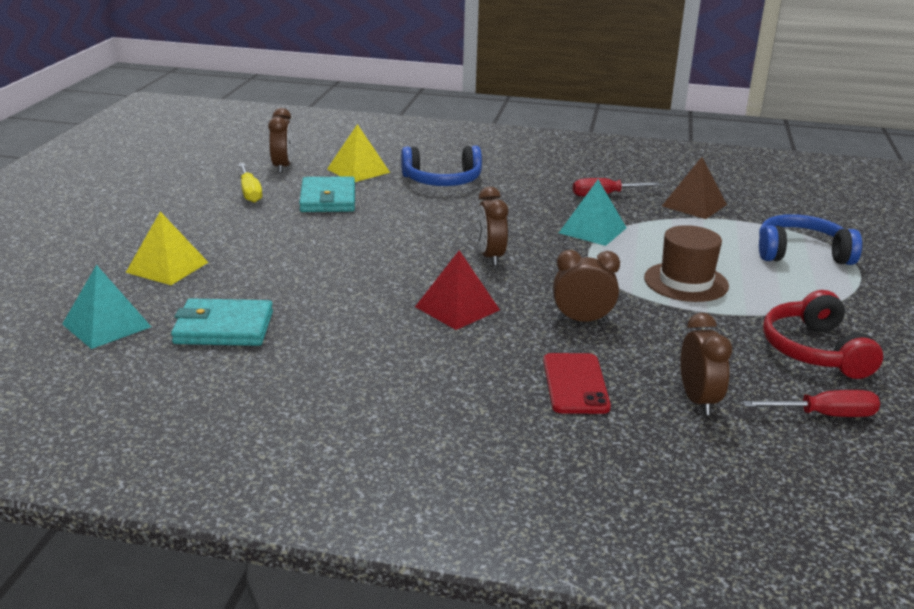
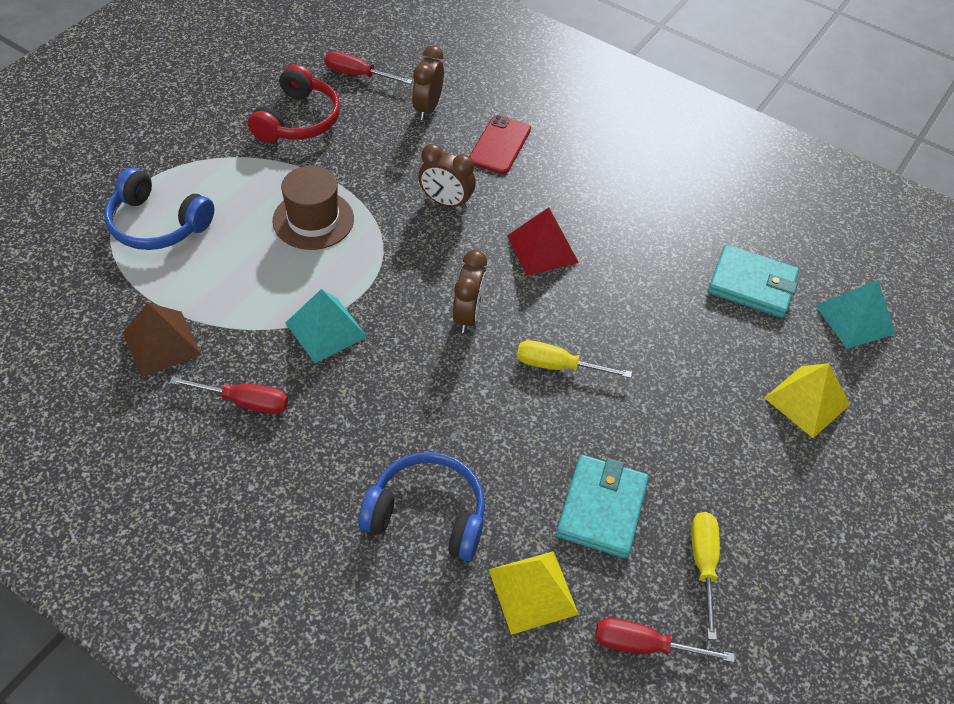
camera: 160 degrees left, 25 degrees up
brown clock [268,108,293,173] -> red screwdriver [595,618,735,663]
none -> yellow screwdriver [517,340,632,378]

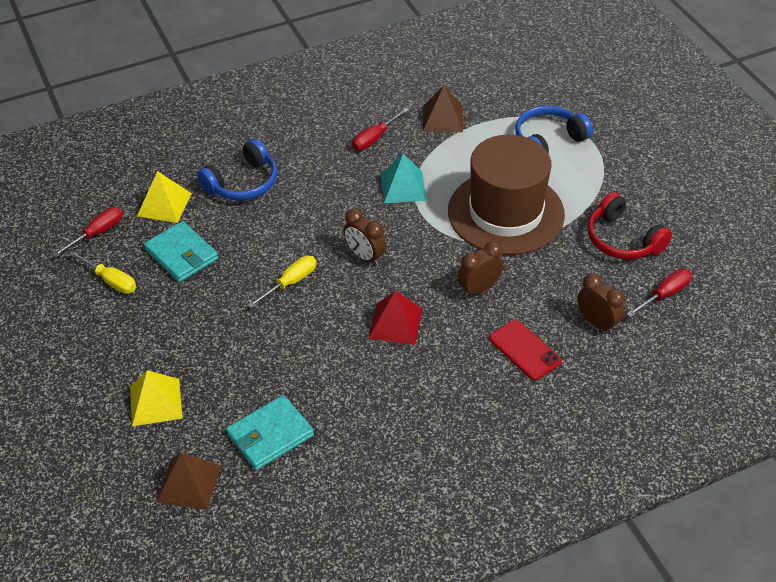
camera: 125 degrees right, 5 degrees down
brown hat [273,166,354,250] -> brown hat [448,135,565,255], size x1.84
turquoise pyramid [815,280,896,349] -> brown pyramid [156,453,221,510]

